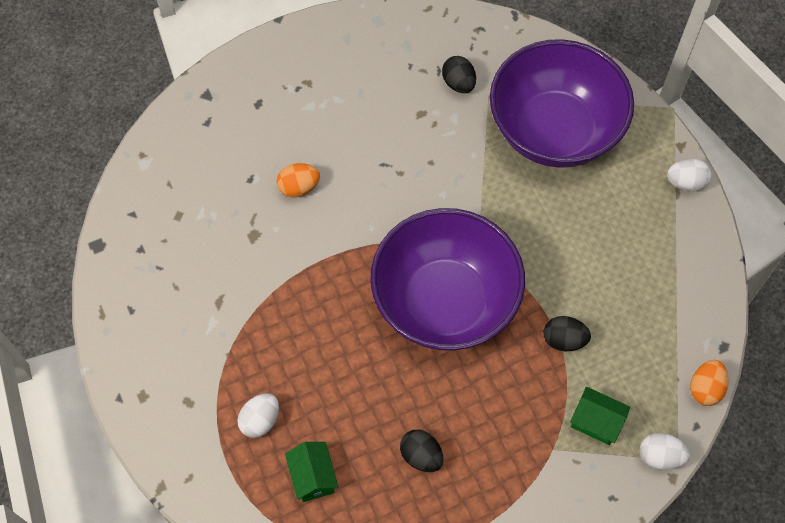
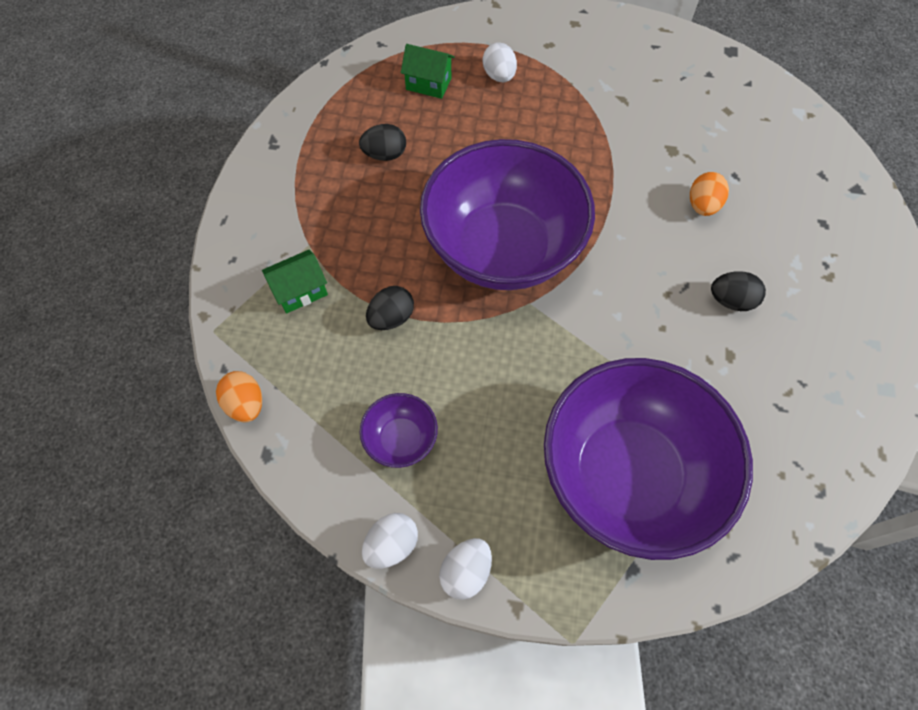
camera: 125 degrees right, 0 degrees up
black egg [442,56,476,93] -> black egg moved to [711,272,766,311]
white egg [640,433,690,470] -> white egg moved to [362,513,418,569]
none -> purple bowl [360,393,438,468]

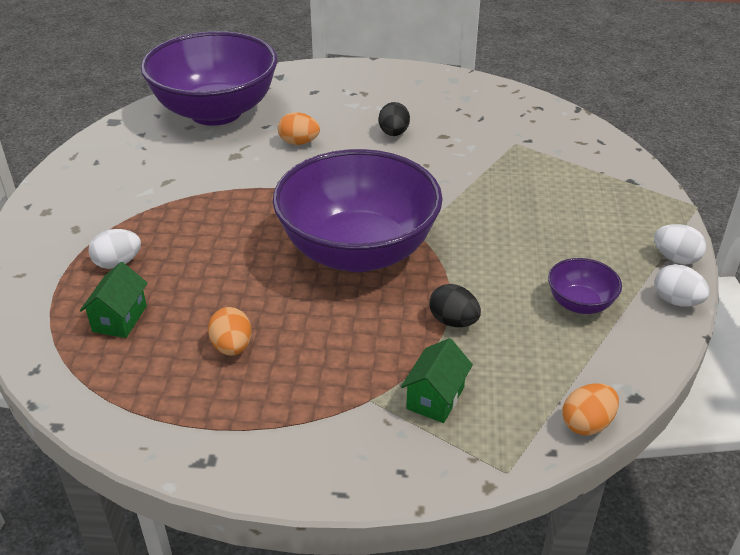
camera: 95 degrees left, 25 degrees down
green house [262,250,328,314] -> green house turned 60 degrees clockwise [401,338,473,423]
black egg [359,124,406,161] -> orange egg [208,307,252,356]
purple bowl [544,358,753,560] -> purple bowl moved to [141,31,277,126]

